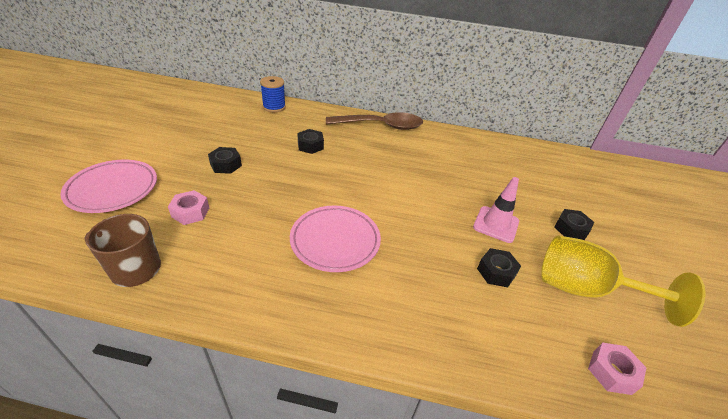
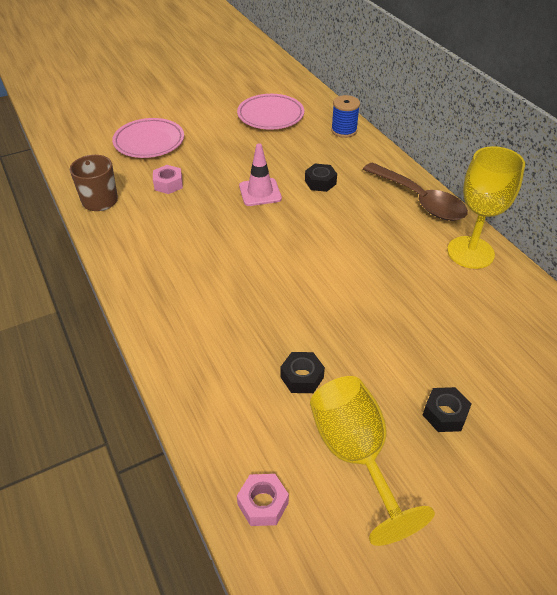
camera: 55 degrees right, 5 degrees up
black nut [208,147,242,174] -> none
pink plate [290,205,381,272] -> pink plate moved to [237,94,304,130]
pink traffic cone [473,177,519,243] -> pink traffic cone moved to [239,144,282,206]
none -> yellow goblet [447,146,525,269]

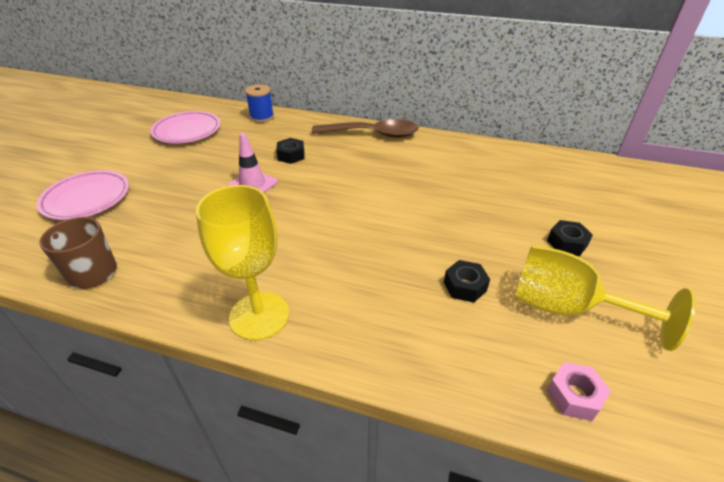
camera: 45 degrees left, 5 degrees down
pink nut [153,165,183,194] -> none
yellow goblet [447,146,525,269] -> yellow goblet moved to [196,185,289,340]

